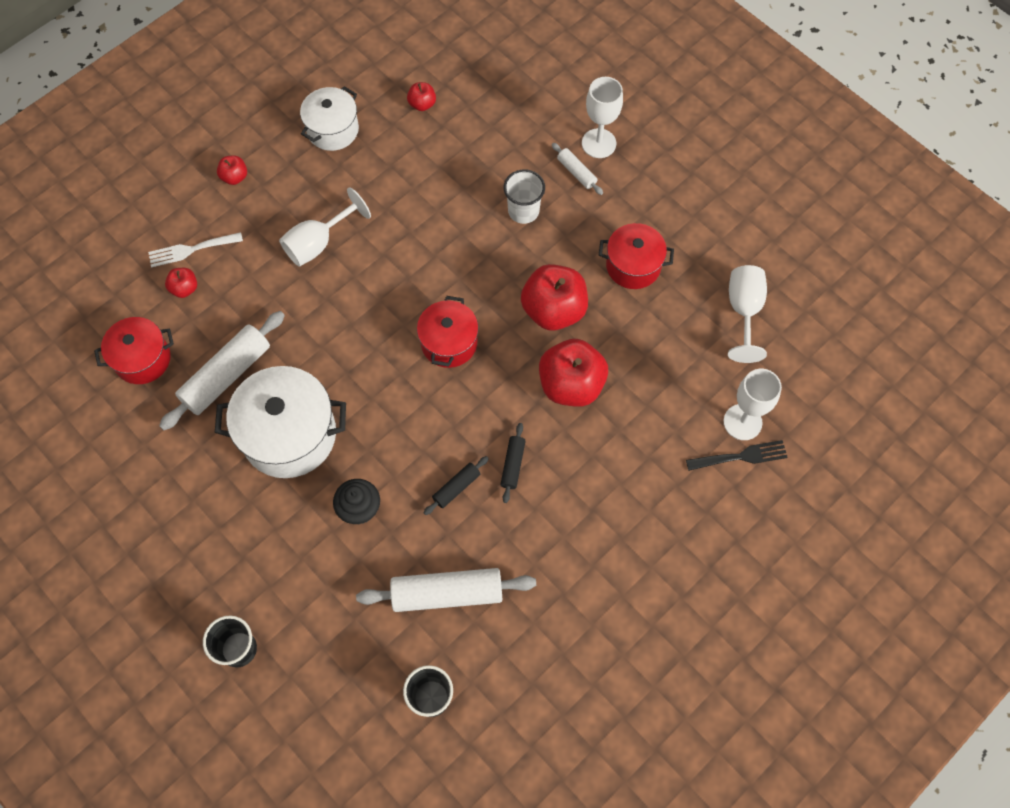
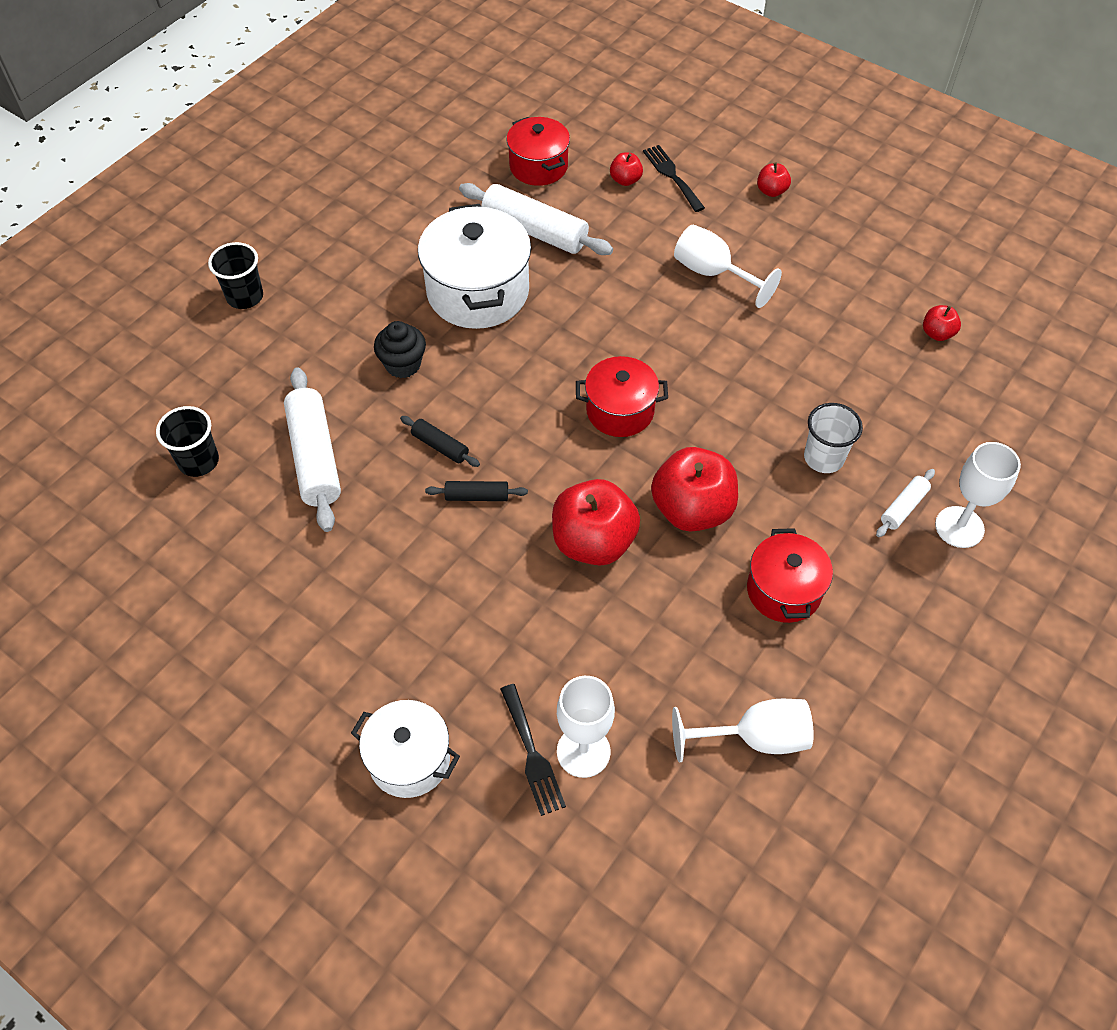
camera: 80 degrees right, 10 degrees down
white fork [148,232,243,267] -> black fork [643,145,705,212]
white pot [300,86,359,151] -> white pot moved to [351,700,460,798]

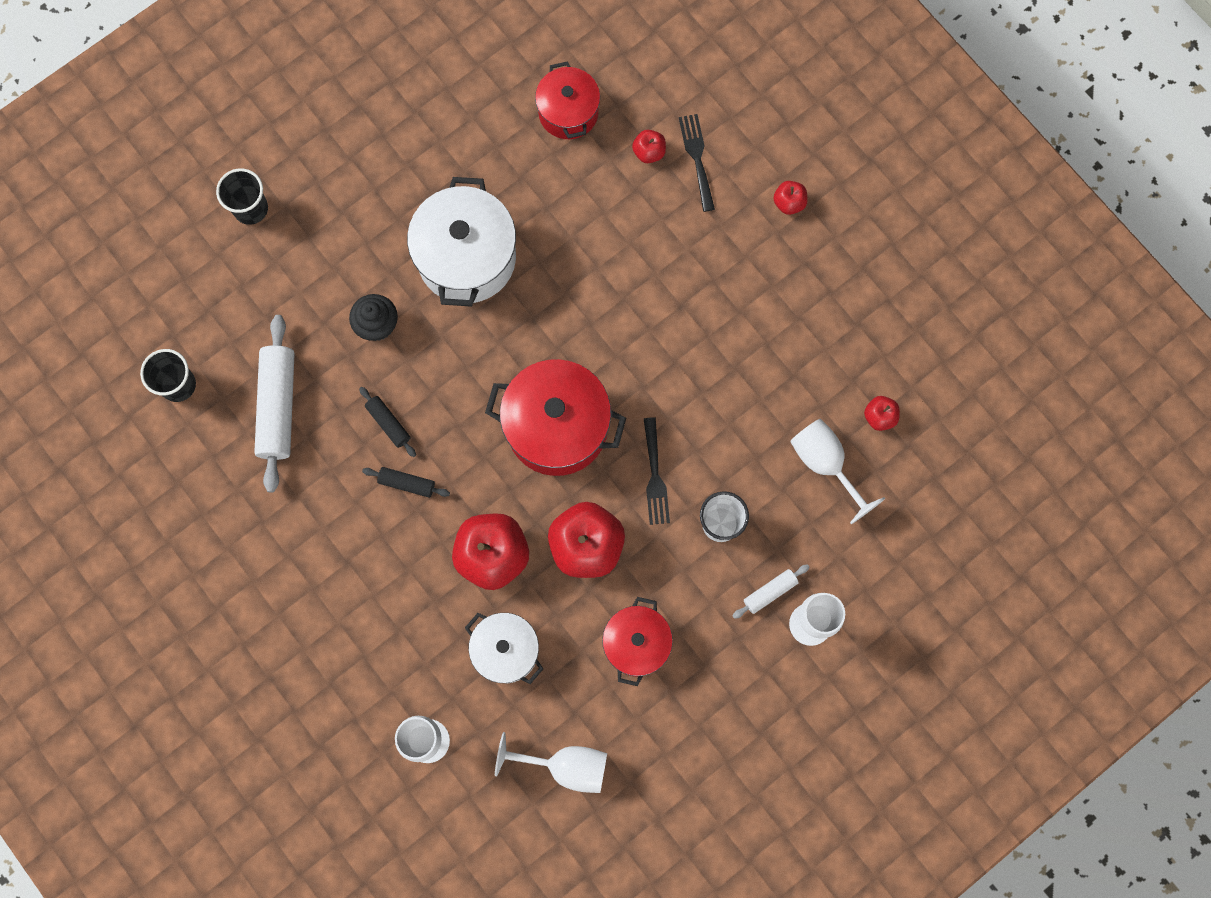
camera: 15 degrees right, 20 degrees up
white pot [351,700,460,798] -> white pot moved to [465,613,543,684]
white rolling pin [459,183,613,255] -> none
black fork [500,684,566,816] -> black fork moved to [644,417,670,525]
red pot [576,356,668,437] -> red pot [485,359,626,476], size x1.61
white goblet [674,225,782,308] -> white goblet moved to [790,419,885,524]

